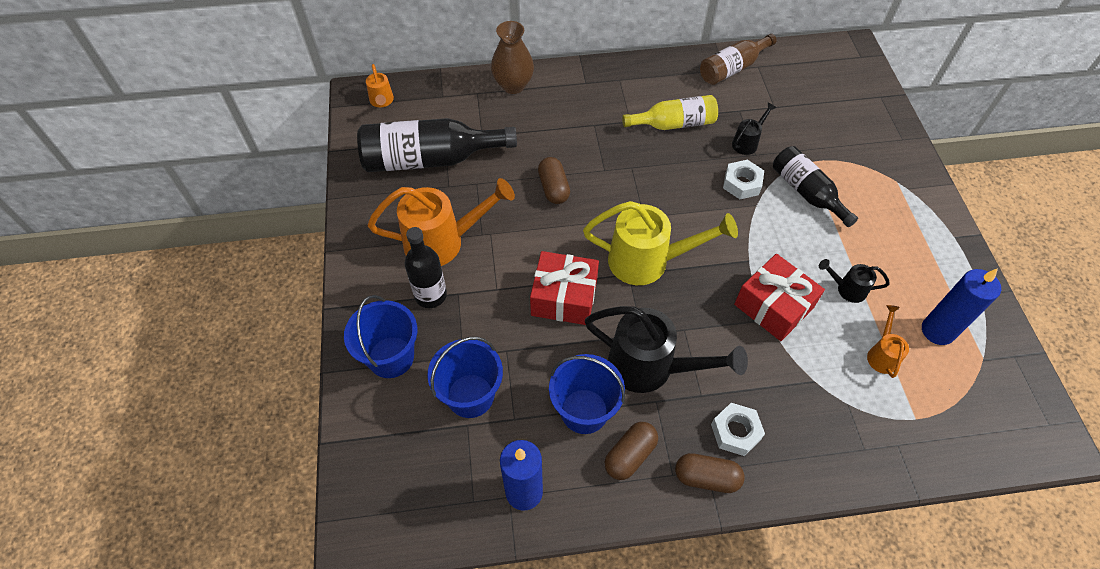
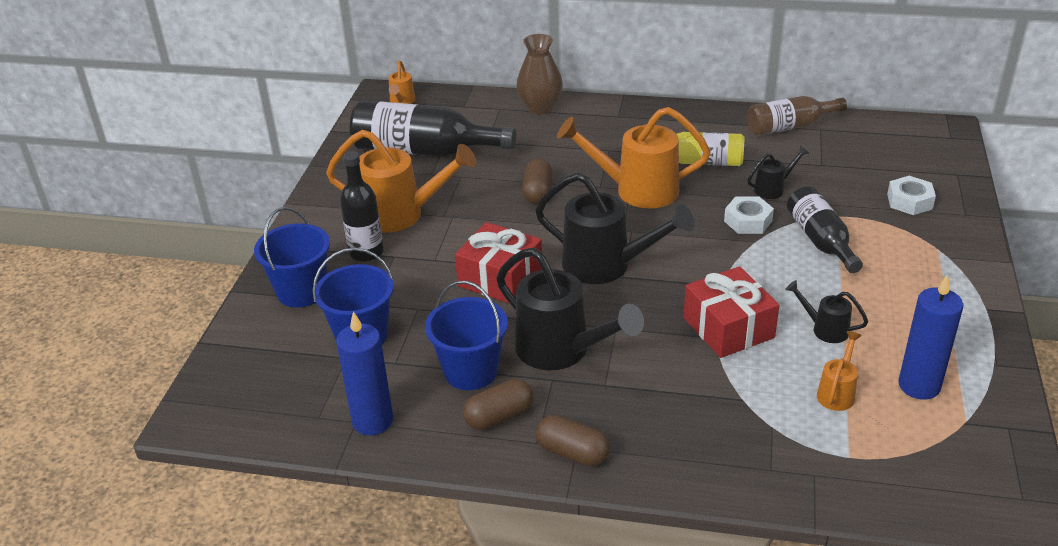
camera: 20 degrees right, 20 degrees down
yellow watering can [583,201,738,285] -> black watering can [535,172,695,284]
white nut [711,403,765,456] -> white nut moved to [887,176,936,215]
none -> orange watering can [557,107,710,209]

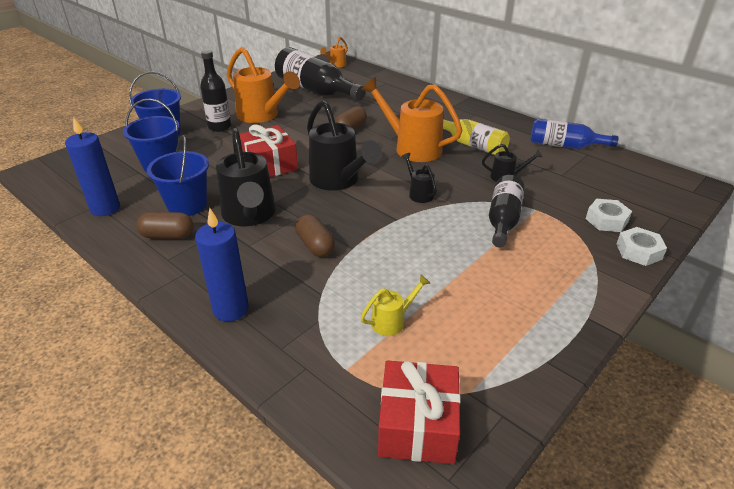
camera: 30 degrees right, 0 degrees up
brown vase [517,34,563,115] -> none
brown capsule [536,415,610,466] -> brown capsule moved to [295,214,335,257]
red gift [684,266,779,358] -> red gift moved to [378,360,461,464]
white nut [724,197,774,234] -> white nut moved to [617,227,667,266]
brown bottle [747,96,847,136] -> blue bottle [530,119,619,149]
black watering can [785,280,868,343] -> black watering can moved to [401,153,437,203]
orange watering can [817,331,862,411] -> yellow watering can [361,275,430,336]
blue candle [898,274,963,400] -> blue candle moved to [195,208,249,322]

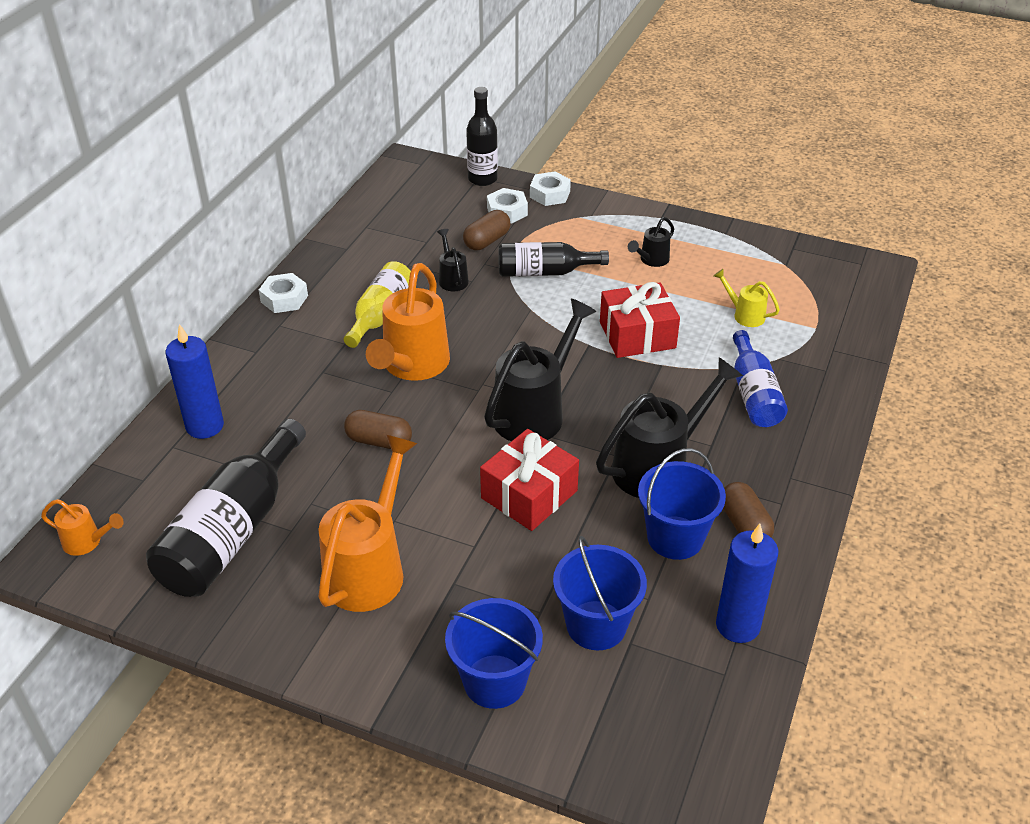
camera: 110 degrees left, 5 degrees up
blue candle [195,208,249,322] -> blue candle moved to [165,324,224,439]
black bottle [200,50,231,132] -> black bottle moved to [466,87,498,186]
brown capsule [295,214,335,257] -> brown capsule moved to [463,210,510,250]
red gift [378,360,461,464] -> red gift moved to [600,282,680,358]
black watering can [401,153,437,203] -> black watering can moved to [628,217,674,267]
blue bottle [530,119,619,149] -> blue bottle moved to [733,330,788,427]
none -> white nut [259,273,308,313]

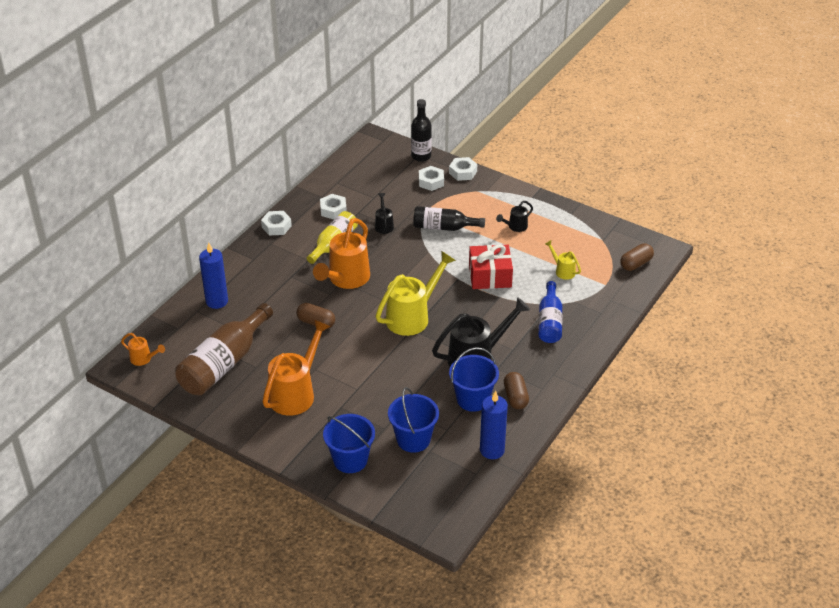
camera: 10 degrees right, 0 degrees up
black bottle [146,419,306,597] -> brown bottle [175,303,273,396]
brown capsule [463,210,510,250] -> brown capsule moved to [620,243,654,271]
red gift [480,429,579,531] -> none
black watering can [484,299,596,441] -> yellow watering can [376,251,456,336]
none -> white nut [320,194,347,220]

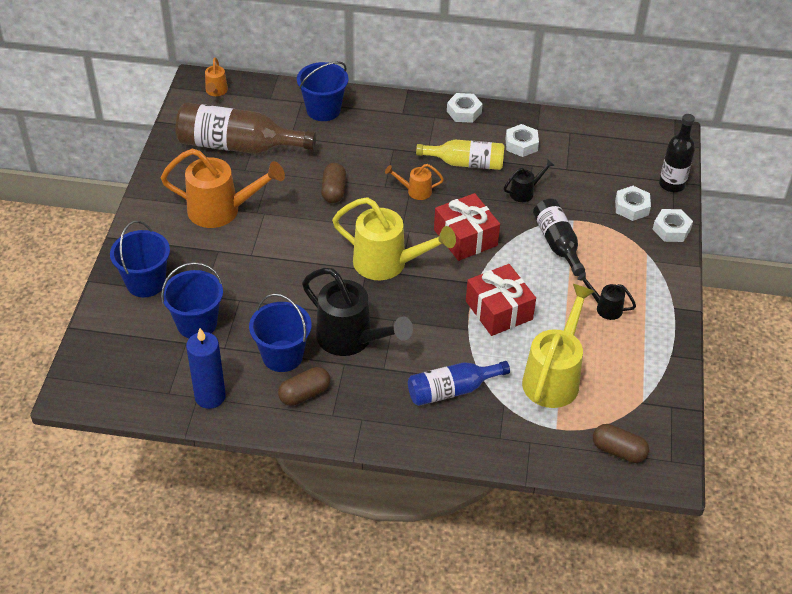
camera: 65 degrees right, 5 degrees up
blue candle [199,243,228,309] -> blue bucket [297,61,349,121]
orange watering can [313,218,370,289] -> orange watering can [385,164,444,200], size x0.48
yellow watering can [545,240,581,280] -> yellow watering can [522,284,595,408], size x2.08
none -> red gift [434,193,500,261]

